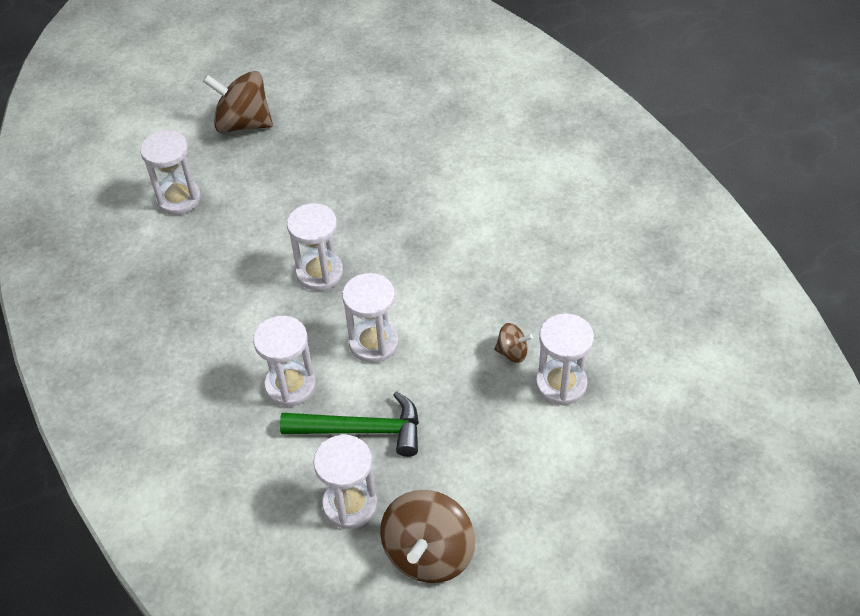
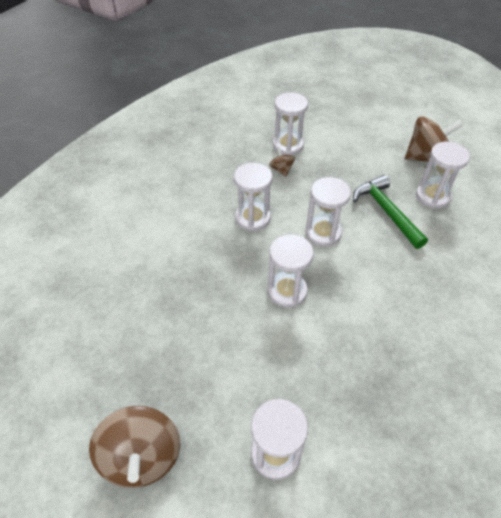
camera: 120 degrees left, 0 degrees up
white hourglass [253,316,316,407] -> white hourglass moved to [234,163,273,231]

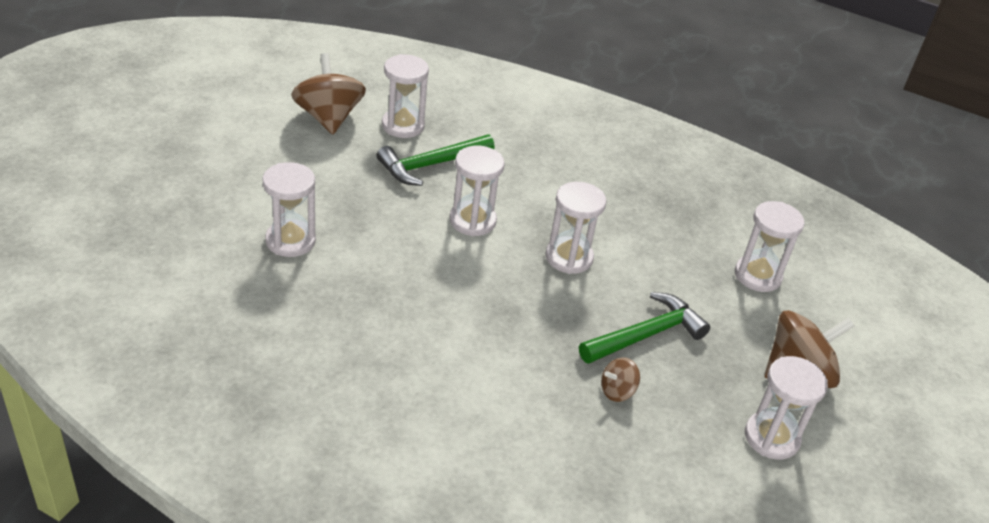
camera: 100 degrees left, 10 degrees down
white hourglass [234,163,273,231] -> white hourglass moved to [745,356,828,460]
brown spinning top [269,147,295,177] -> brown spinning top moved to [601,357,640,402]
none -> green hammer [579,292,710,364]

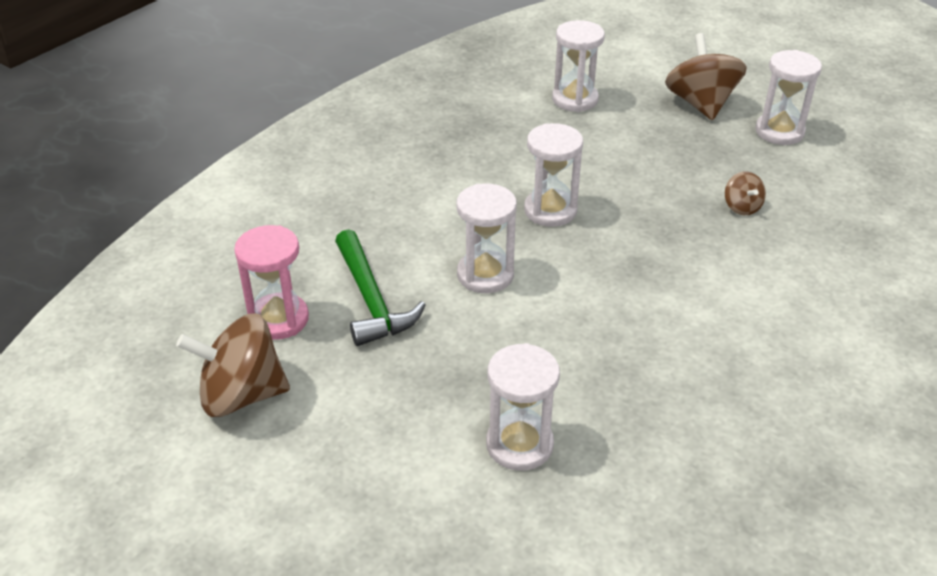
camera: 75 degrees left, 0 degrees up
white hourglass [382,54,429,138] -> pink hourglass [234,225,309,340]
green hammer [579,292,710,364] -> none

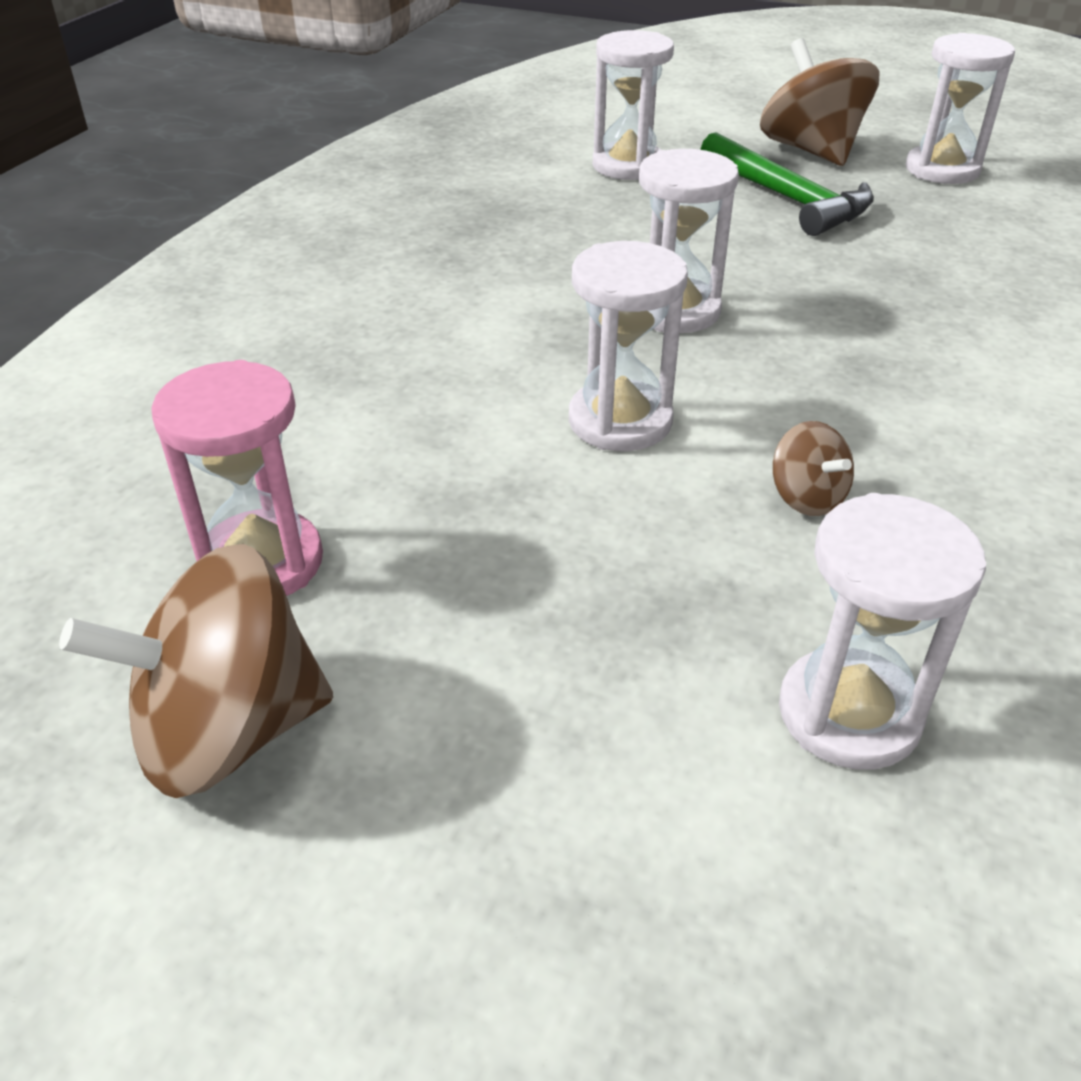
camera: 15 degrees left, 0 degrees up
green hammer [335,229,426,346] -> green hammer moved to [700,132,874,236]
brown spinning top [725,172,766,215] -> brown spinning top moved to [773,421,854,516]

